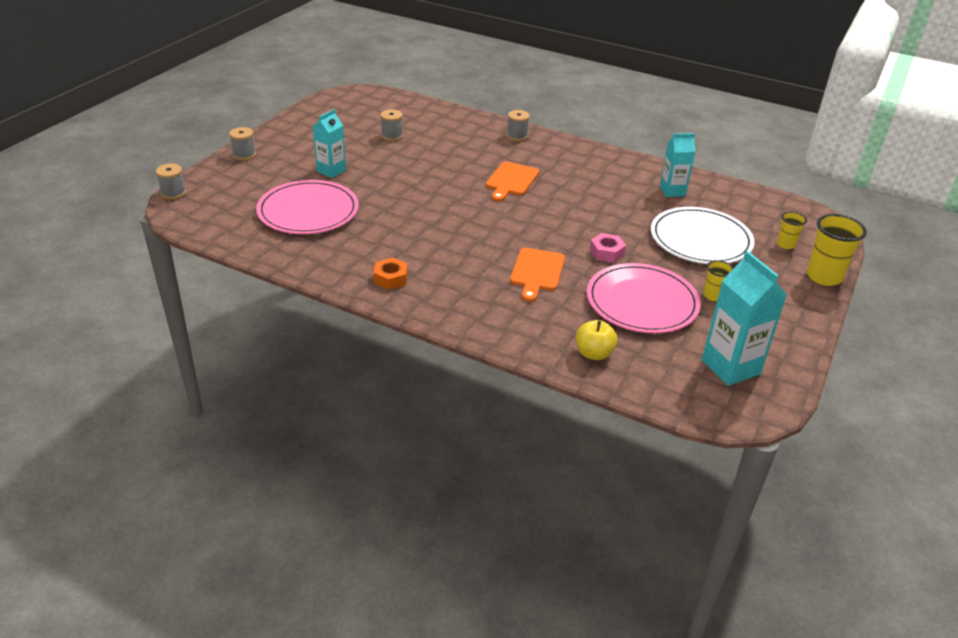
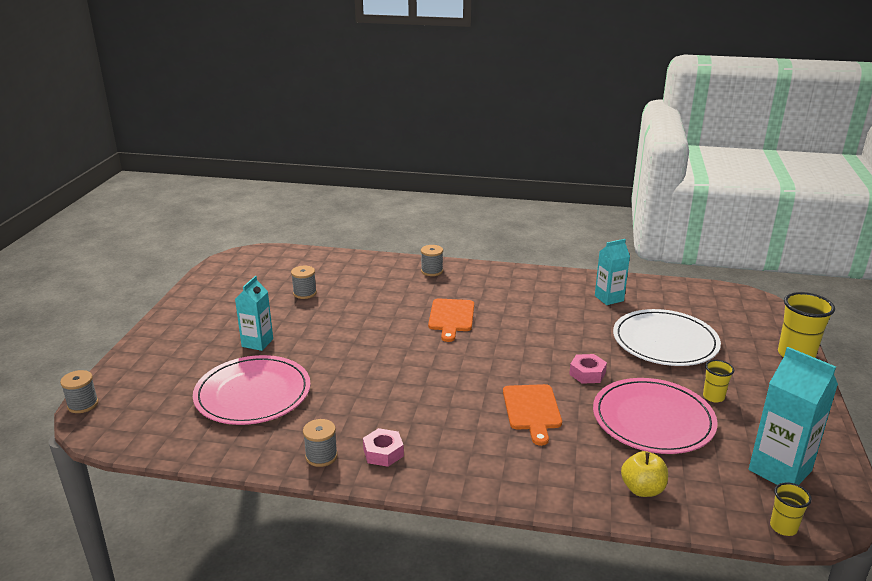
camera: 15 degrees left, 10 degrees down
grey spool [229,127,256,160] -> grey spool moved to [303,419,338,467]
orange nut [374,258,408,290] -> pink nut [363,428,404,467]
yellow cup [777,211,807,249] -> yellow cup moved to [770,482,812,536]

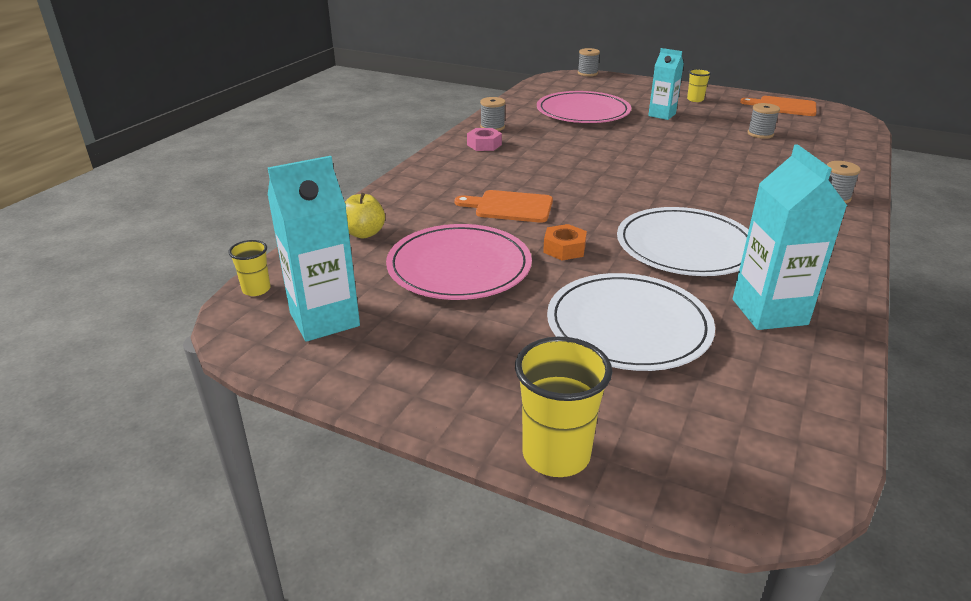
camera: 105 degrees right, 5 degrees up
orange cutting board [428,299,474,342] -> orange cutting board moved to [740,96,817,116]
pink nut [569,354,607,384] -> orange nut [543,224,587,260]
turquoise carton [595,239,630,305] -> turquoise carton [733,144,847,330], size x1.54
yellow cup [703,360,734,402] -> yellow cup moved to [687,69,711,102]
none -> white plate [617,207,749,276]

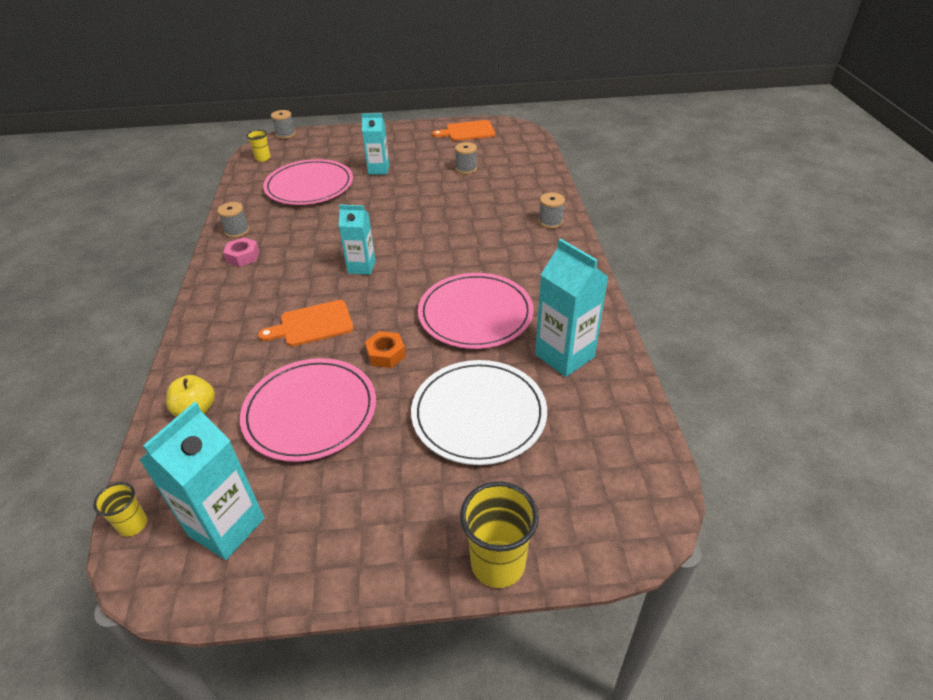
camera: 30 degrees left, 10 degrees up
white plate [617,207,749,276] -> pink plate [418,273,534,349]
yellow cup [687,69,711,102] -> yellow cup moved to [247,130,271,162]
none -> turquoise carton [339,205,376,275]

